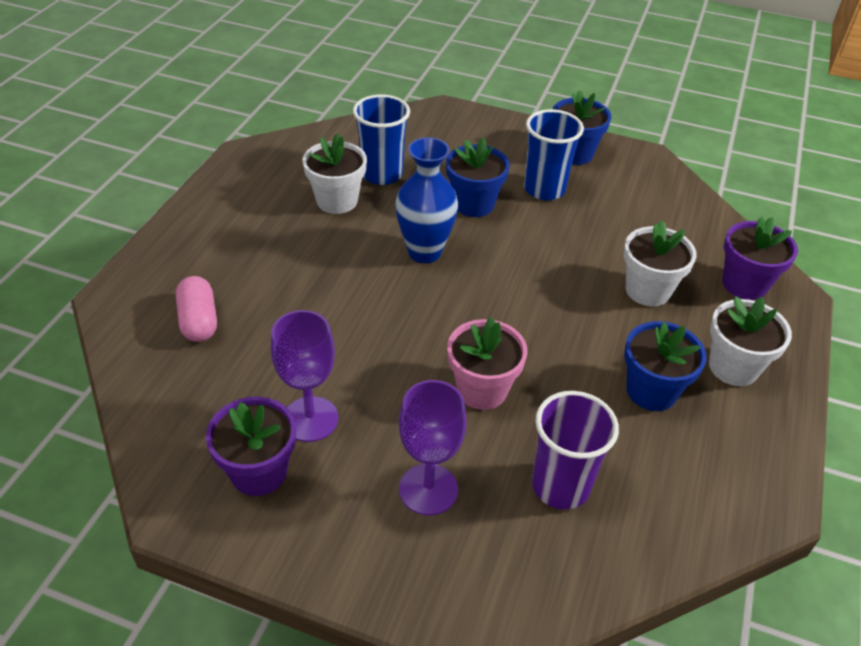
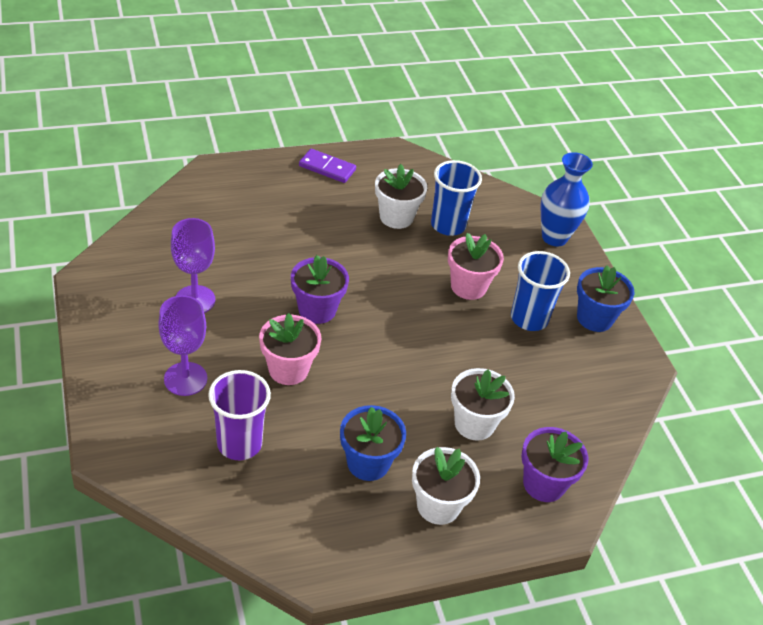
camera: 50 degrees right, 0 degrees up
pink capsule [176,276,217,342] -> none
purple flower pot [206,397,296,496] -> purple flower pot moved to [291,255,349,324]
blue vase [395,137,458,263] -> blue vase moved to [540,152,593,247]
blue flower pot [446,137,510,217] -> pink flower pot [448,233,504,300]
none -> purple domino [299,149,356,183]

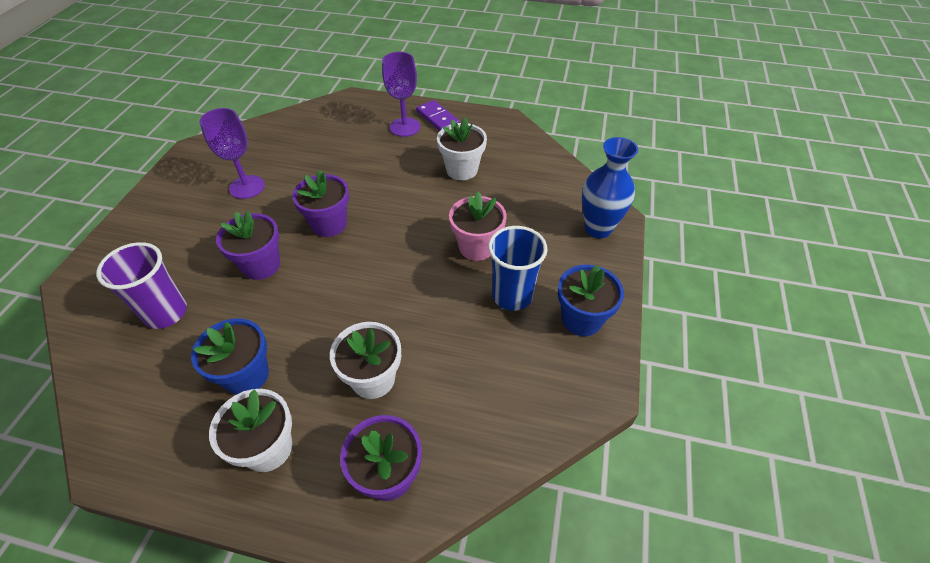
camera: 35 degrees right, 5 degrees up
purple goblet [158,295,207,396] -> purple goblet moved to [382,52,420,137]
pink flower pot [259,313,321,385] -> purple flower pot [216,210,280,280]
blue cup [431,160,482,236] -> none

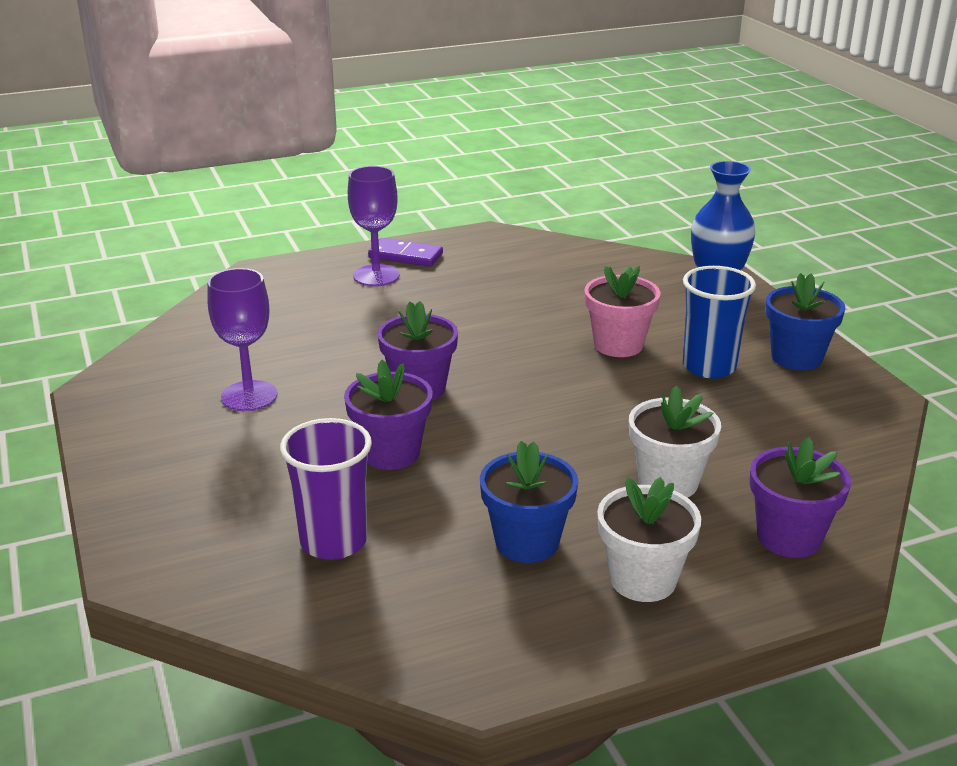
camera: 35 degrees left, 20 degrees down
white flower pot [437,117,487,180] -> none

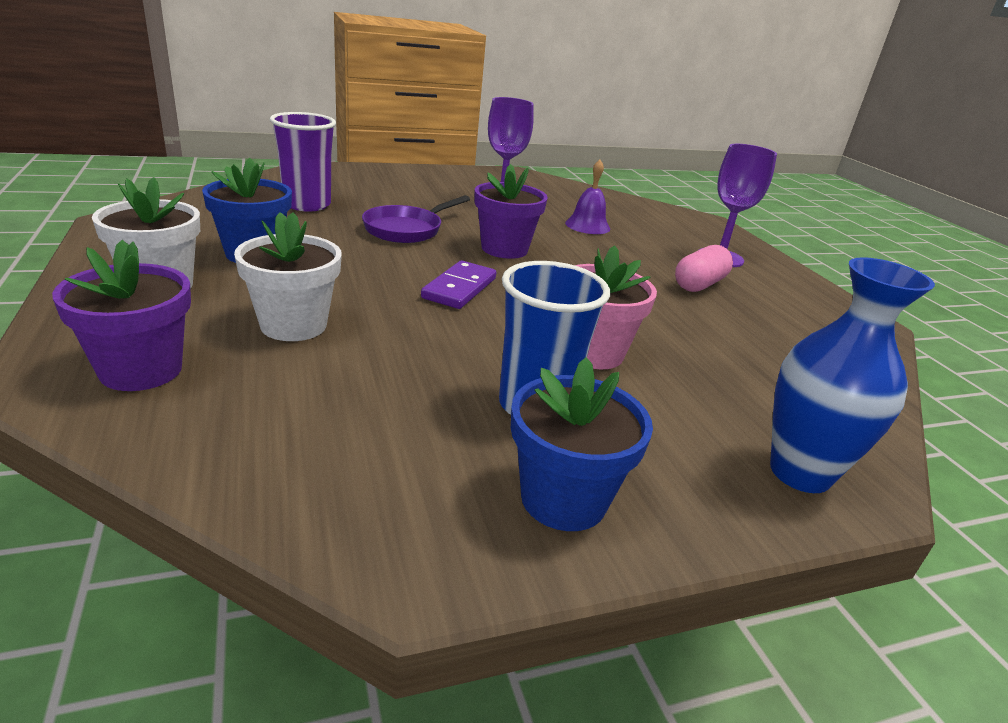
camera: 90 degrees right, 0 degrees up
purple flower pot [344,360,433,470] -> purple pan [362,195,470,243]
purple domino [368,238,443,267] -> purple domino moved to [421,261,496,309]
none -> purple bell [565,160,610,234]
none -> pink capsule [675,245,733,292]

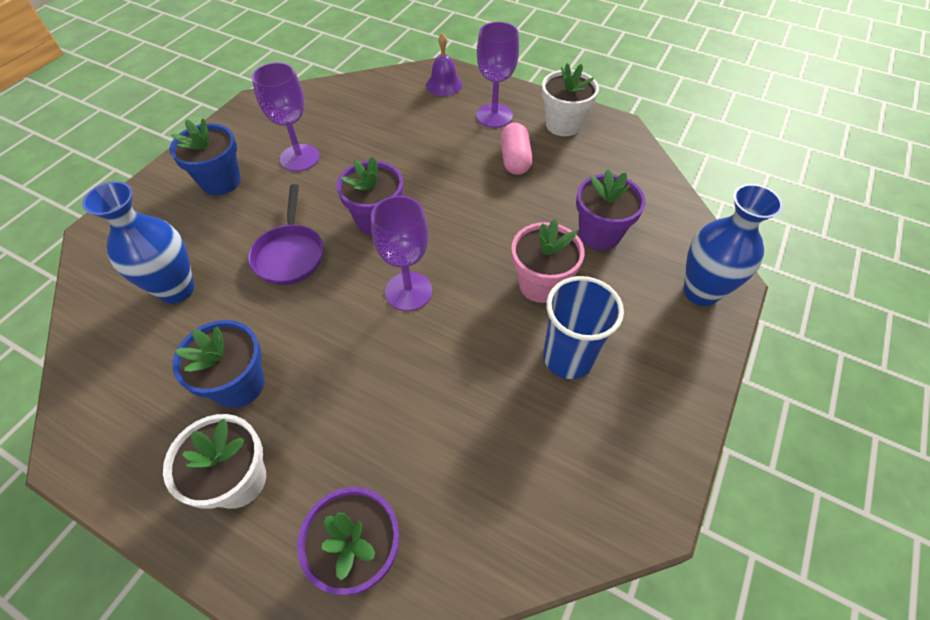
camera: 40 degrees left, 25 degrees up
white flower pot [234,212,342,341] -> white flower pot moved to [542,63,599,136]
purple cup [270,112,336,212] -> blue vase [82,181,194,304]
purple domino [421,261,496,309] -> purple goblet [371,196,432,311]
blue flower pot [511,357,653,531] -> blue flower pot moved to [169,118,241,195]
purple bell [565,160,610,234] -> purple bell moved to [426,33,462,96]
none -> purple flower pot [576,169,646,250]

